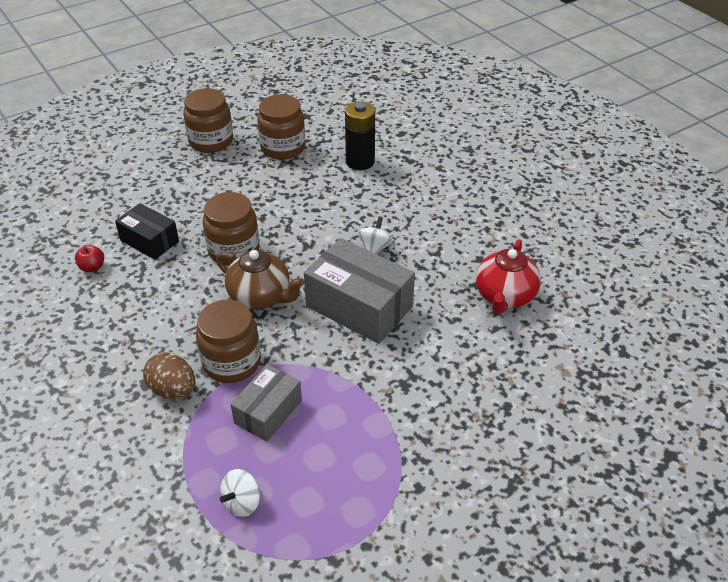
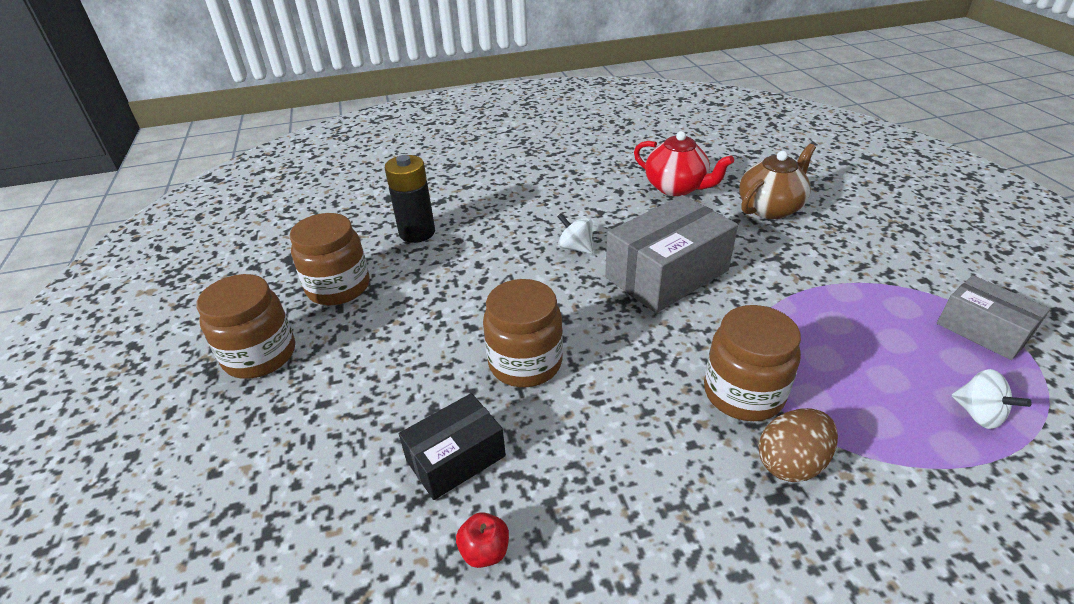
camera: 70 degrees left, 5 degrees down
brown teapot [216,250,304,309] -> brown teapot moved to [739,144,816,219]
grey box [230,364,302,442] -> grey box moved to [937,275,1050,360]

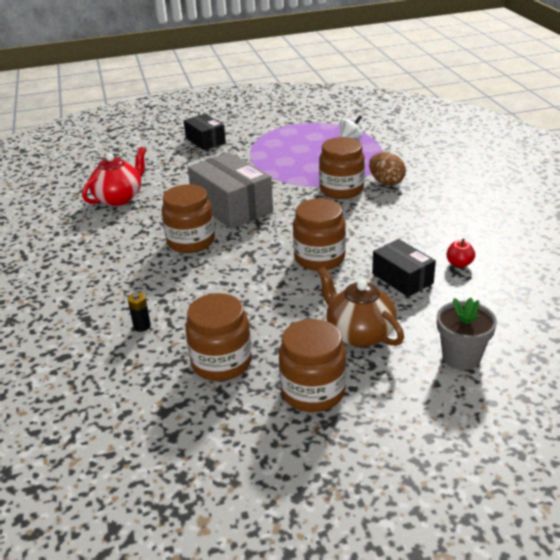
camera: 90 degrees left, 5 degrees down
black battery [385,155,435,243] -> black battery [128,292,151,332], size x0.48
white spinning top [557,213,593,254] -> brown jar [162,184,215,253]
brown teapot [739,144,816,219] -> brown teapot moved to [317,267,404,347]
grey box [937,275,1050,360] -> none
none -> black box [184,114,226,150]
none -> grey flower pot [437,298,497,370]

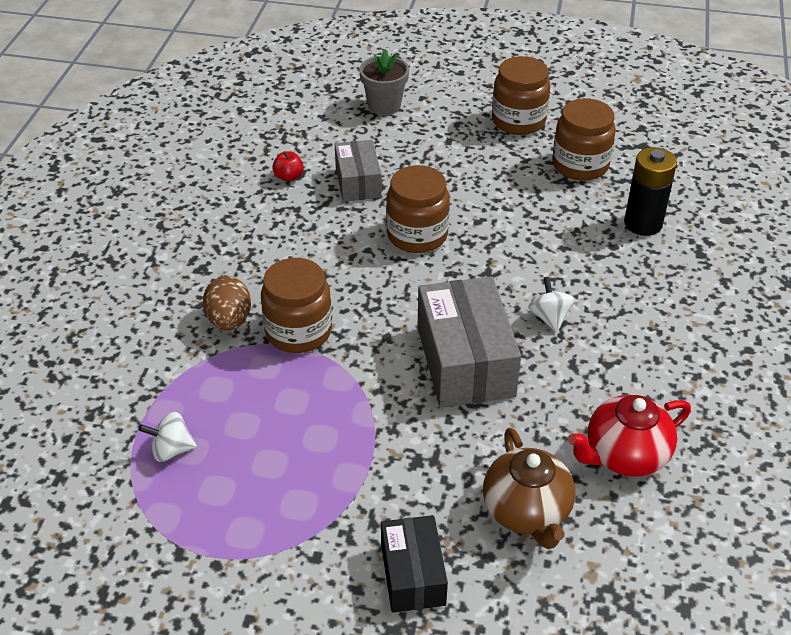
camera: 155 degrees left, 10 degrees up
black battery [128,292,151,332] -> black battery [624,147,677,236], size x2.08
brown jar [162,184,215,253] -> white spinning top [528,277,574,332]
brown teapot [317,267,404,347] -> brown teapot moved to [483,428,575,549]
black box [372,239,436,297] -> grey box [335,140,382,202]

